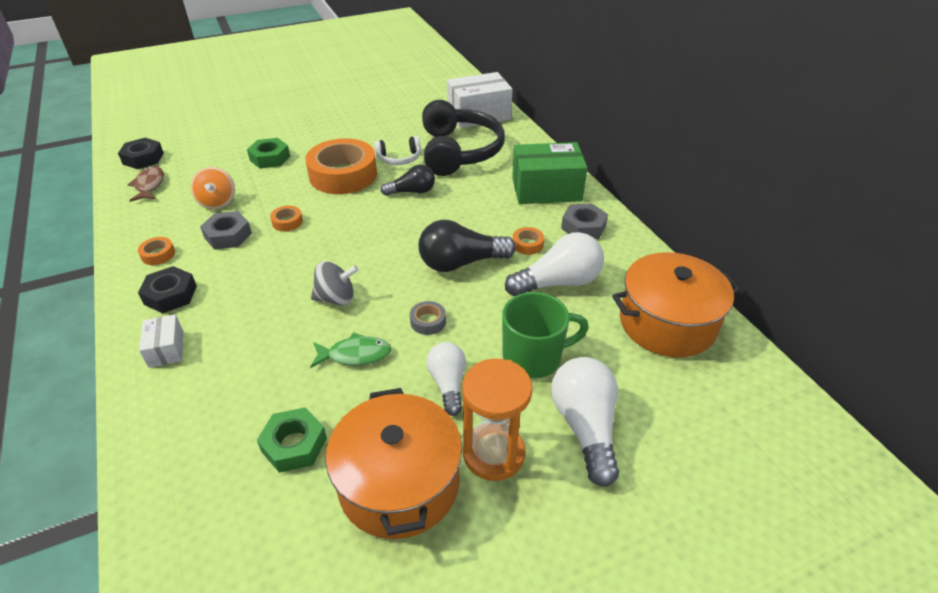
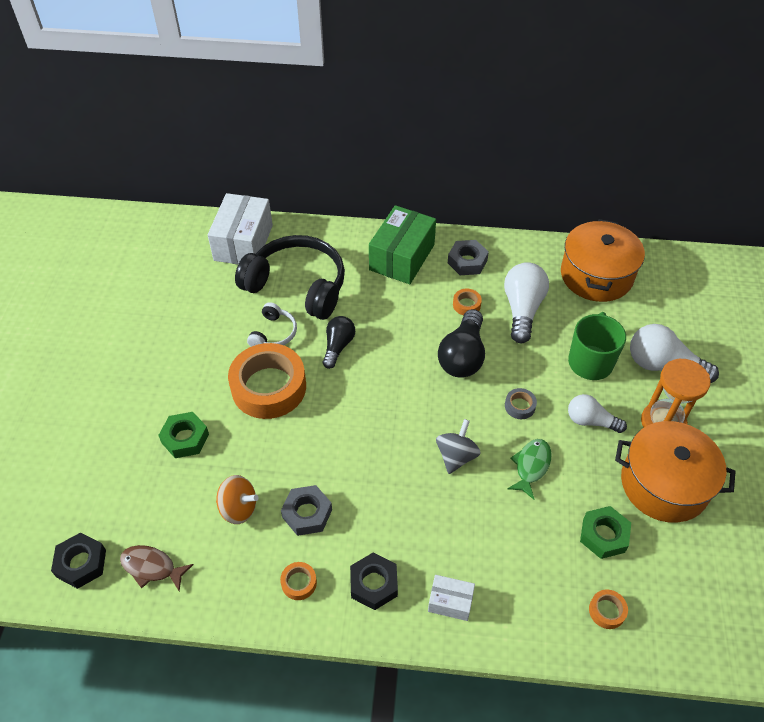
camera: 60 degrees left, 10 degrees up
orange tape [270,206,303,231] -> orange tape moved to [589,589,628,629]

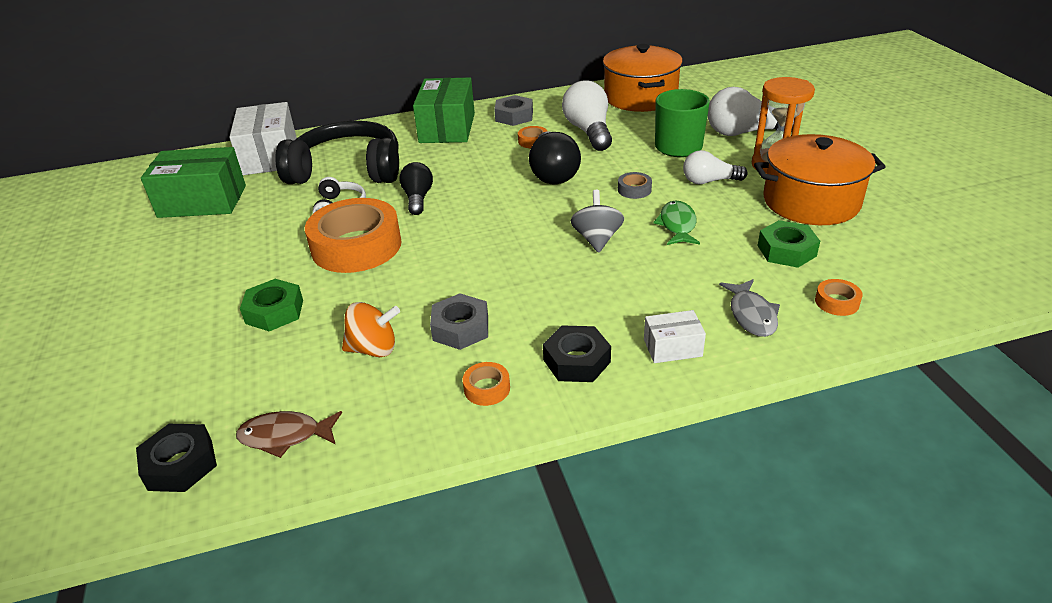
camera: 20 degrees left, 15 degrees down
none -> green box [141,147,246,218]
none -> grey fish [719,279,780,337]

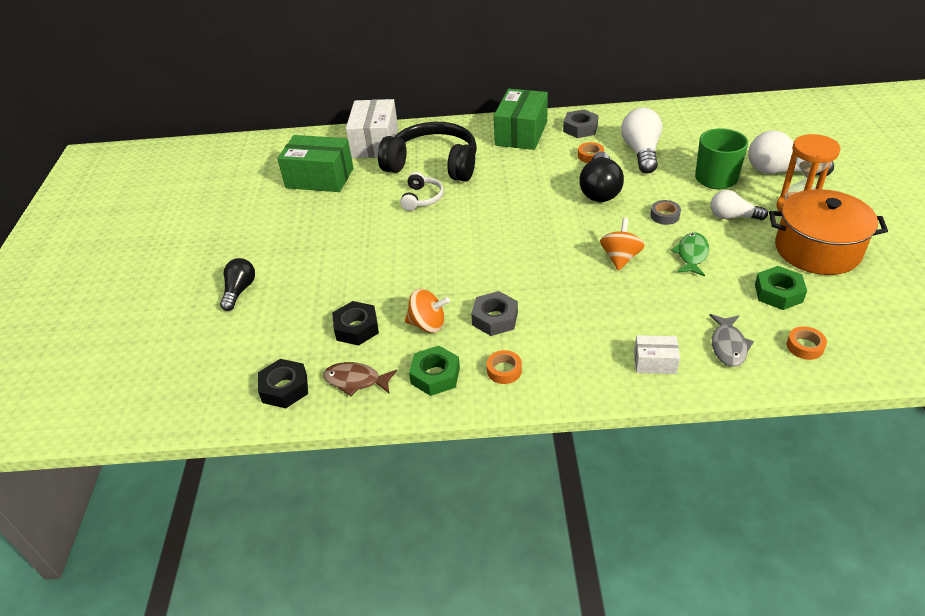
camera: 15 degrees right, 5 degrees up
green nut [240,279,303,331] -> green nut moved to [409,346,460,396]
orange tape [305,198,402,273] -> none
black light bulb [399,162,433,215] -> black light bulb moved to [220,258,255,311]
black nut [543,325,611,382] -> black nut moved to [332,301,379,346]
grey spinning top [571,190,624,253] -> orange spinning top [600,218,645,271]
orange pot [603,44,683,112] -> none

